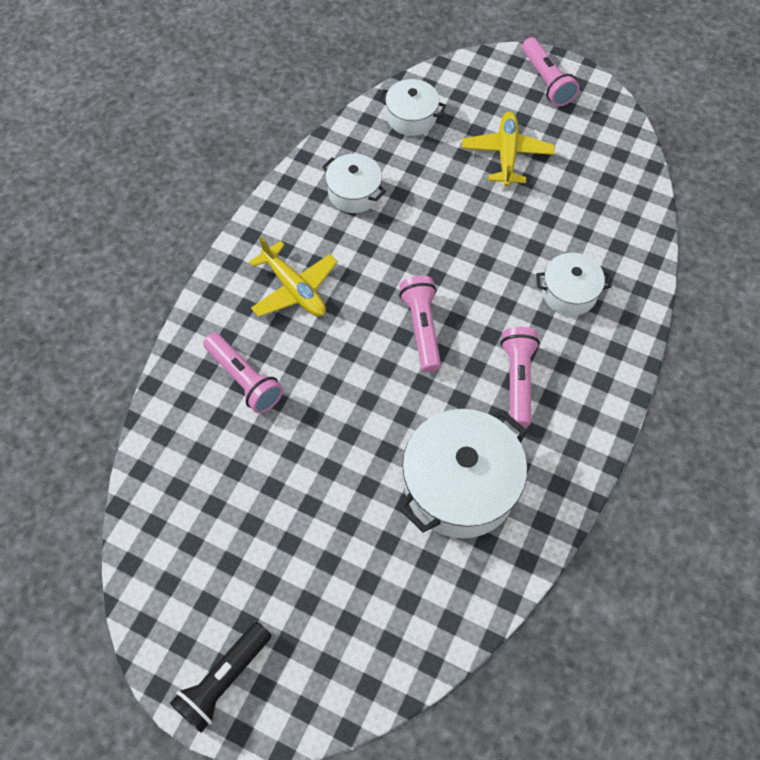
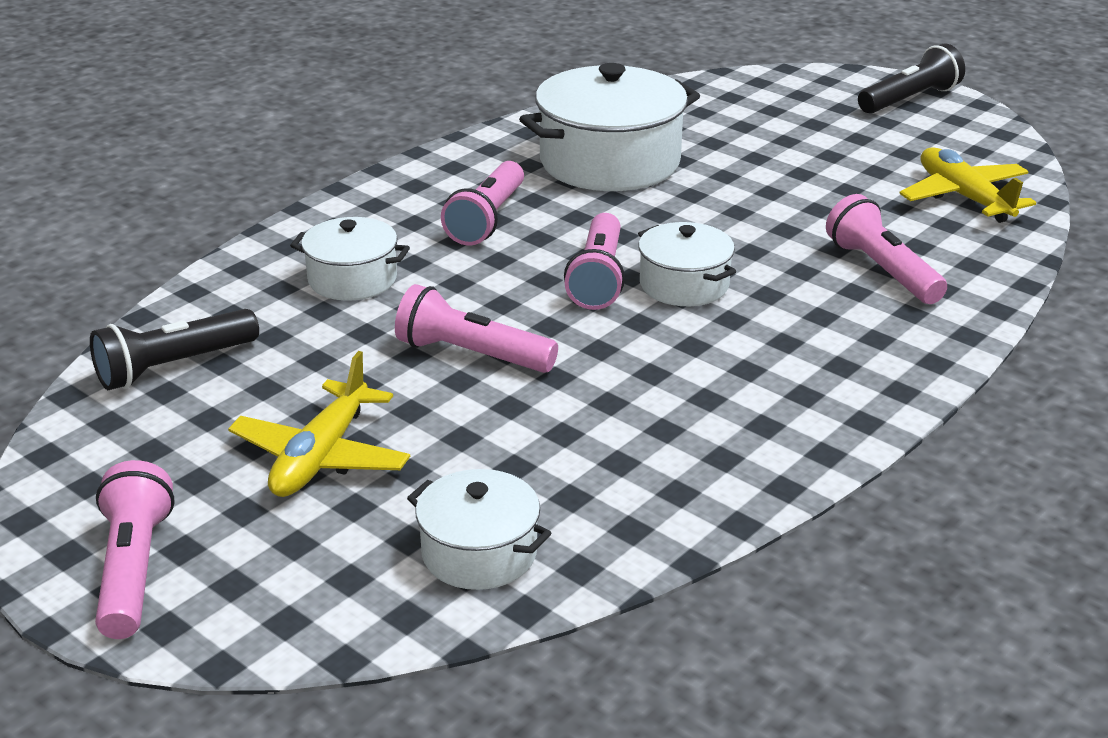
camera: 165 degrees left, 30 degrees down
yellow plane [249,236,338,317] -> yellow plane moved to [899,148,1036,223]
white pot [322,154,386,213] -> white pot moved to [638,222,736,306]
none -> black flashlight [90,309,259,390]
none -> pink flashlight [395,284,558,373]

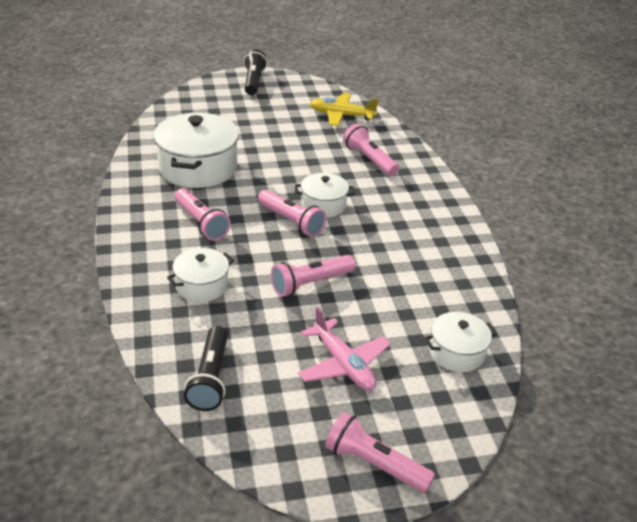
camera: 55 degrees left, 5 degrees up
yellow plane [228,351,410,497] -> pink plane [298,307,391,391]
pink flashlight [826,194,947,304] -> pink flashlight turned 45 degrees clockwise [343,124,399,176]

